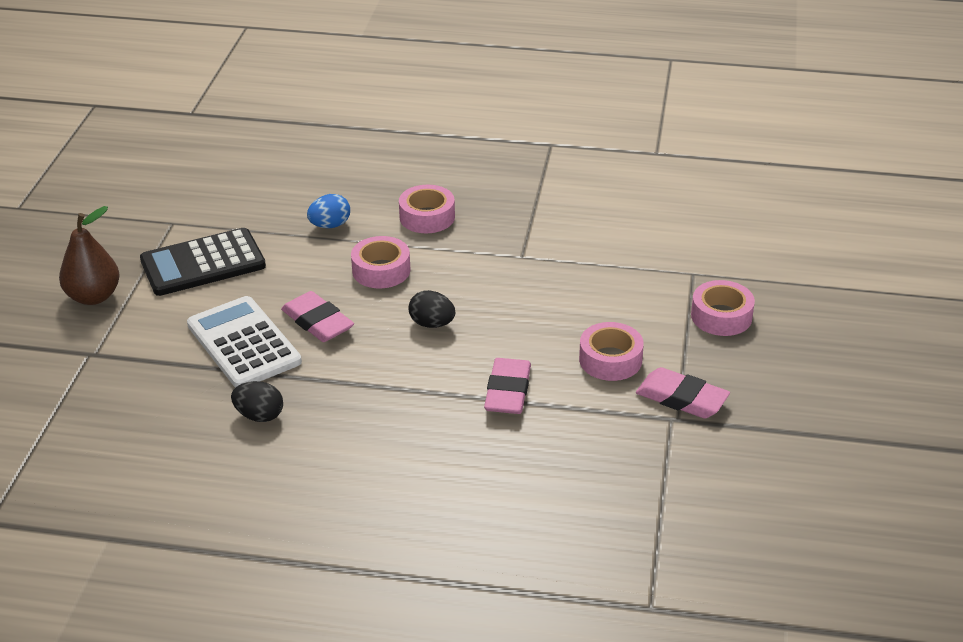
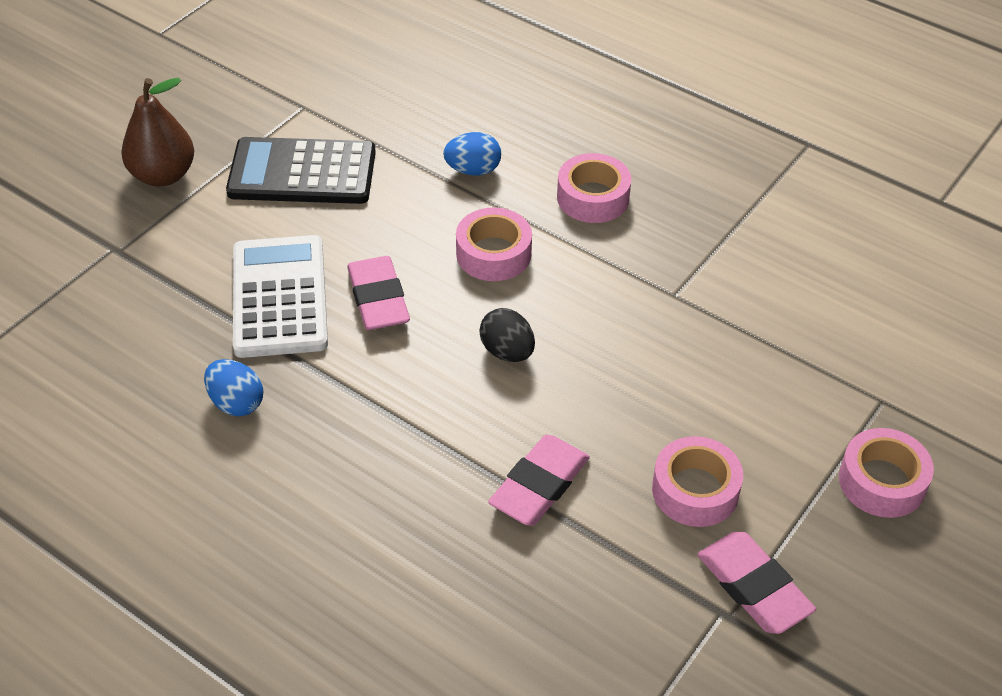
camera: 25 degrees right, 10 degrees up
black egg [231,381,283,422] -> blue egg [204,359,263,416]

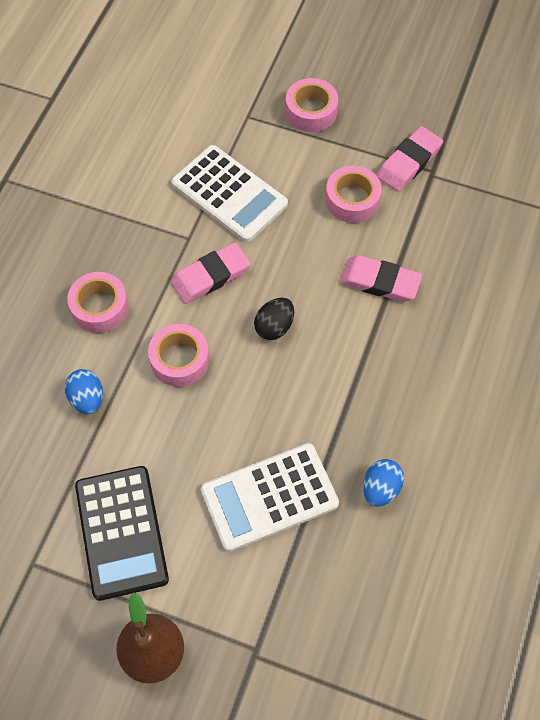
camera: 105 degrees left, 15 degrees up
pink eraser [347,256,410,330] -> pink eraser moved to [171,242,250,304]
none -> white calculator [171,145,288,242]

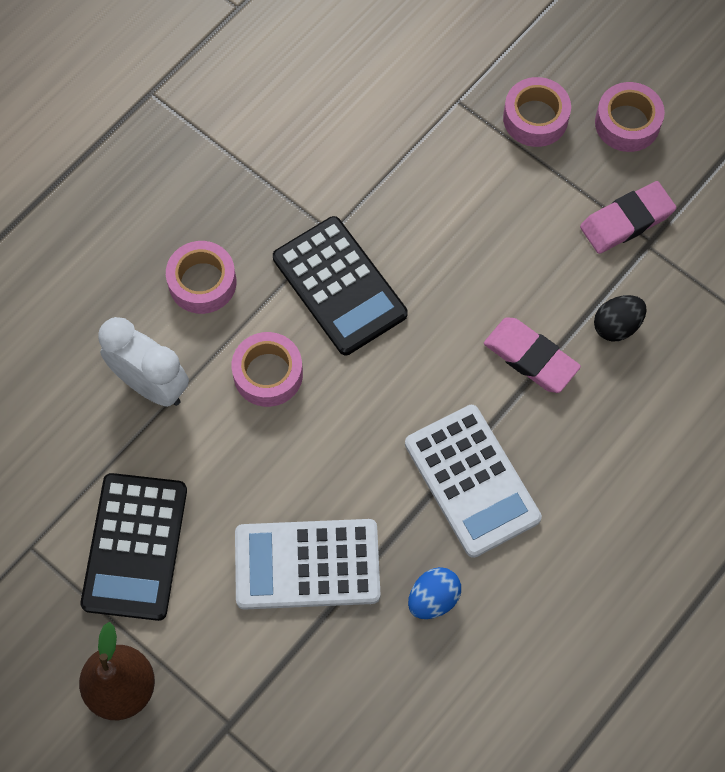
camera: 20 degrees right, 5 degrees up
blue egg [65,369,103,414] -> white clock [98,317,189,407]
white calculator [171,145,288,242] -> white calculator moved to [405,405,542,558]
pink eraser [171,242,250,304] -> black calculator [273,216,408,355]
black egg [254,298,294,340] -> black egg moved to [594,295,647,342]
pink tape [325,166,382,223] -> pink tape moved to [595,82,665,152]

